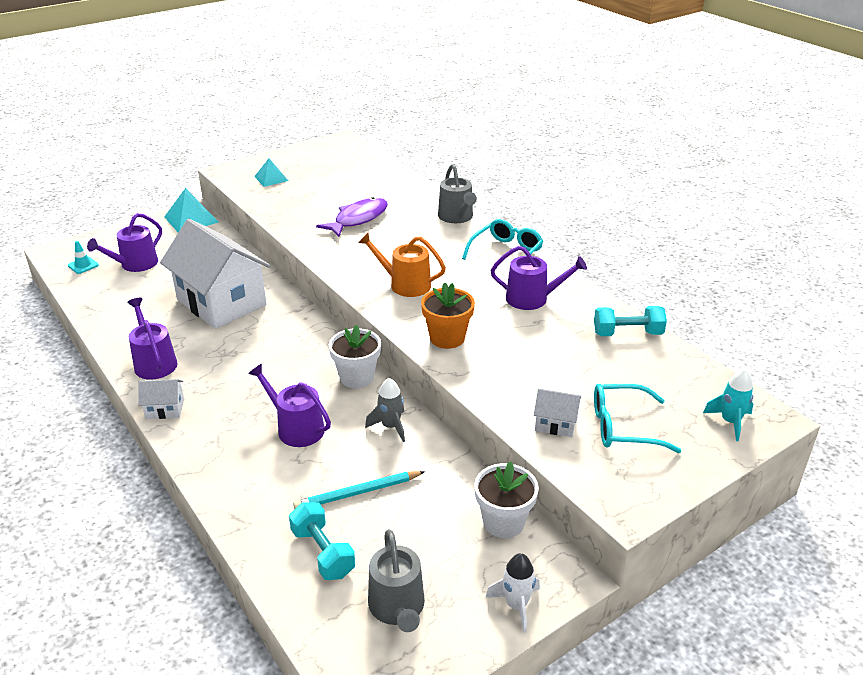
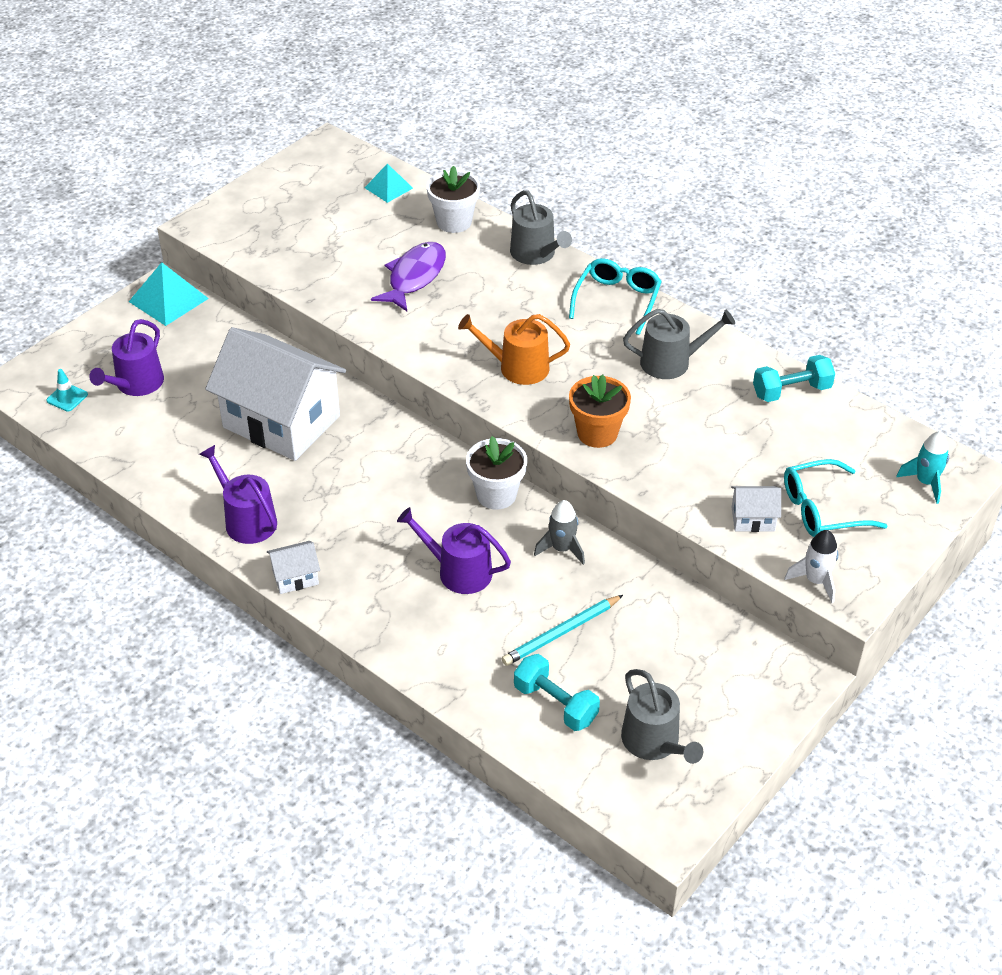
camera: 15 degrees left, 10 degrees up
turquoise pyramid [254,158,288,187] -> turquoise pyramid moved to [365,163,413,203]
white flower pot [474,461,539,538] -> white flower pot moved to [427,166,480,233]
white rocket [485,553,540,633] -> white rocket moved to [785,530,838,603]
purple watering can [491,246,587,310] -> grey watering can [623,309,735,379]

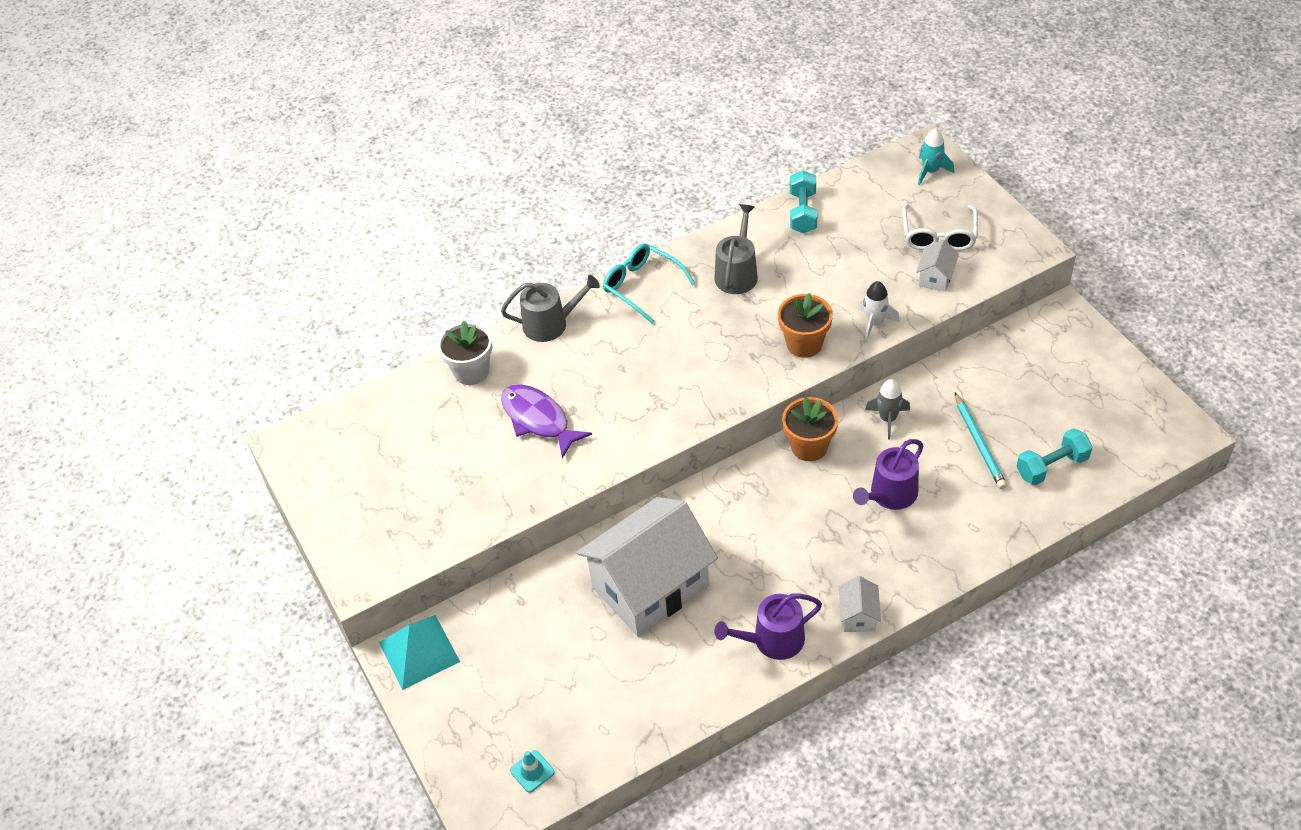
camera: 65 degrees left, 5 degrees up
purple watering can [89,319,164,396] -> none
turquoise pyramid [365,163,413,203] -> none
orange watering can [458,314,570,385] -> none
white flower pot [466,436,527,510] -> orange flower pot [782,397,838,461]
grey watering can [621,669,703,764] -> none
turquoise glasses [784,459,888,537] -> white glasses [902,204,978,251]
white rocket [785,530,838,603] -> white rocket moved to [858,281,900,341]

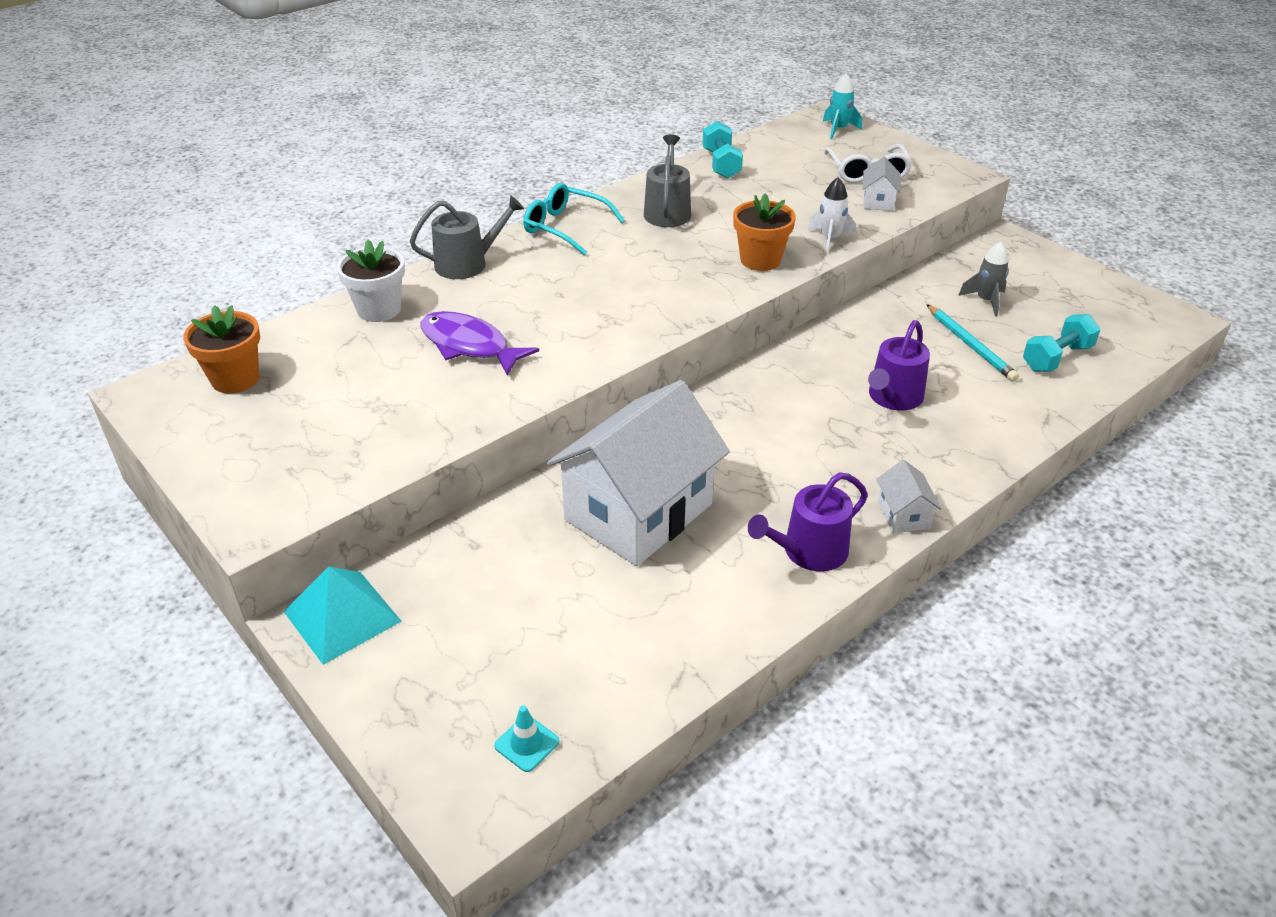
camera: 15 degrees left, 10 degrees down
orange flower pot [782,397,838,461] -> orange flower pot moved to [183,305,260,393]
grey rocket [865,379,910,439] -> grey rocket moved to [958,242,1009,317]

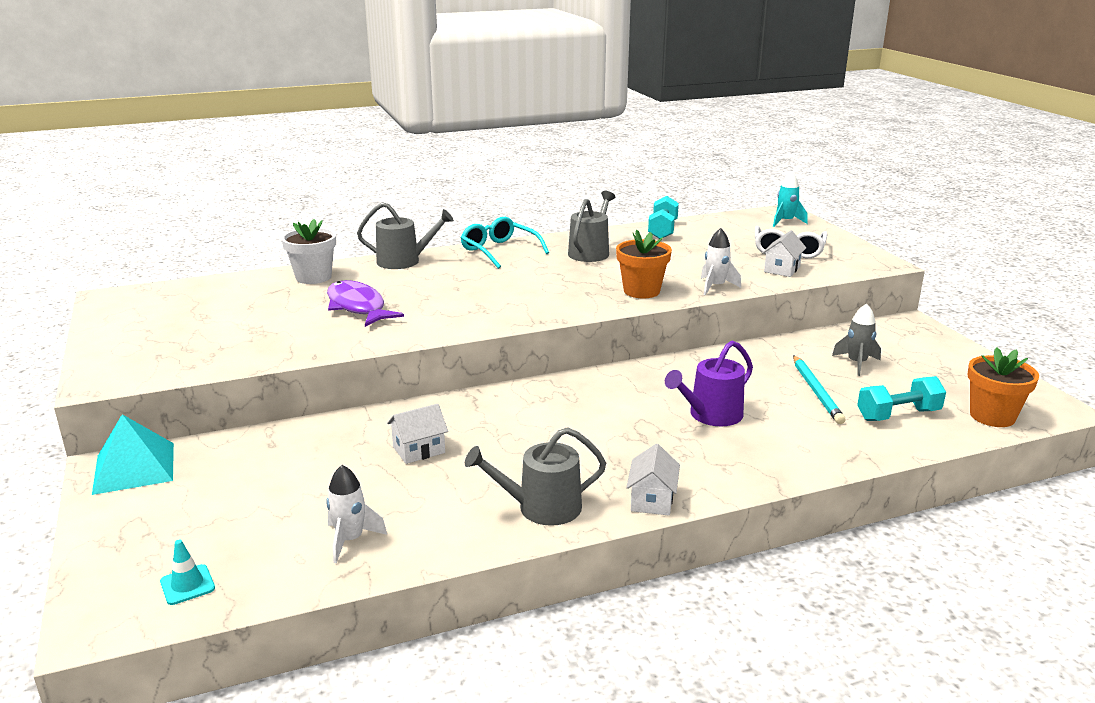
camera: 20 degrees right, 15 degrees down
orange flower pot [183,305,260,393] -> orange flower pot moved to [967,348,1039,427]
white house [547,380,730,566] -> white house [387,404,448,464], size x0.40
purple watering can [748,473,868,571] -> grey watering can [465,427,606,526]
none -> white rocket [326,465,387,563]

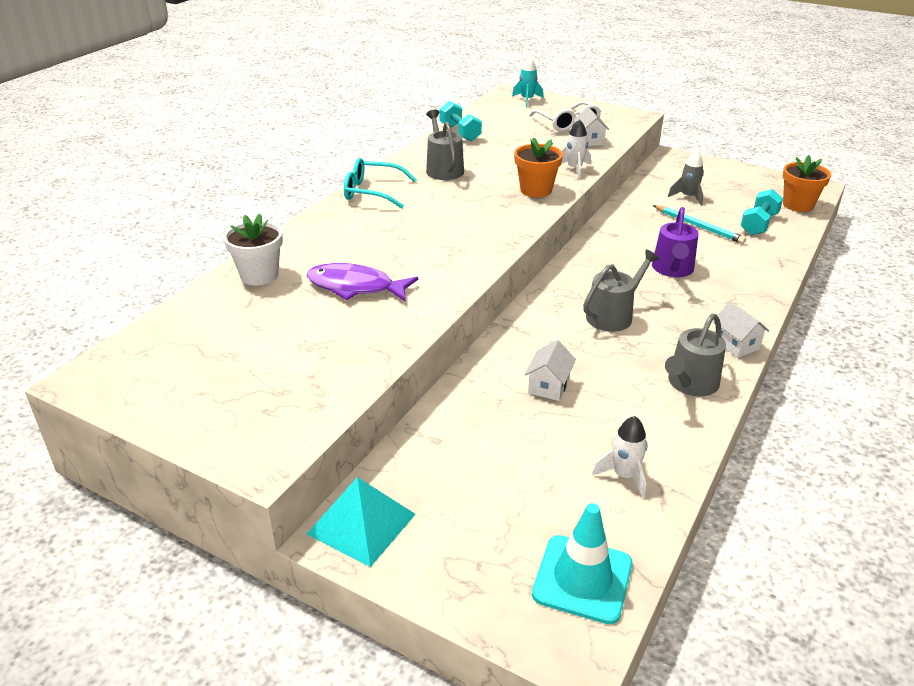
camera: 40 degrees left, 10 degrees up
turquoise traffic cone [160,540,215,605] -> turquoise traffic cone [532,503,632,624], size x2.01
grey watering can [357,202,454,269] -> grey watering can moved to [583,250,659,332]

